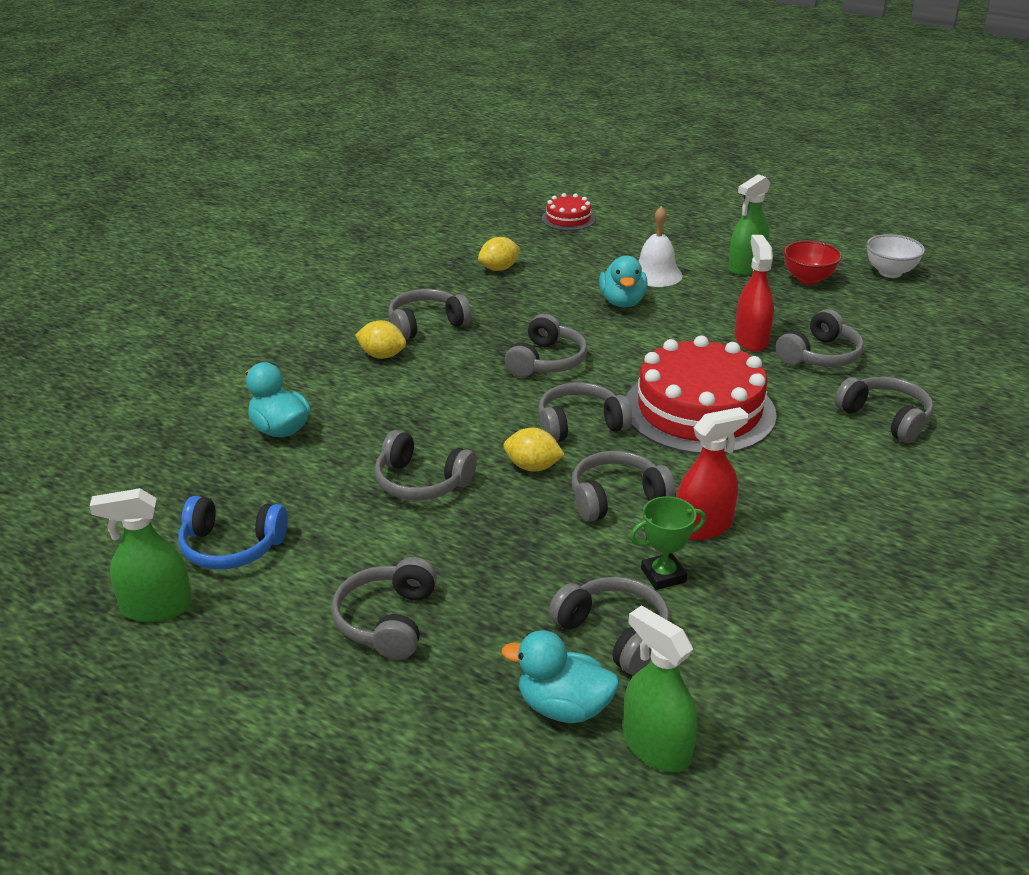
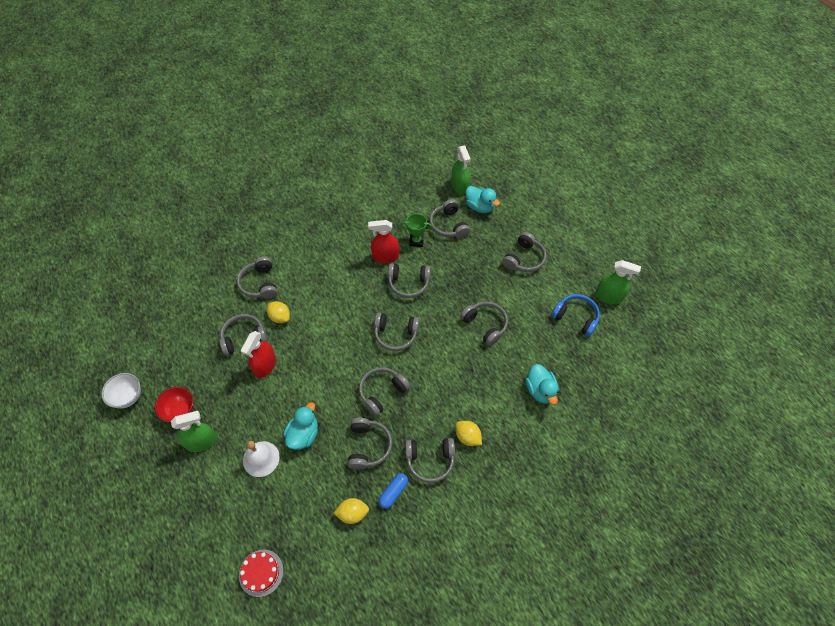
camera: 155 degrees left, 25 degrees up
yellow lemon [503,427,565,472] -> yellow lemon moved to [267,301,290,323]
red cake [626,335,777,455] -> none
none -> grey headphones [348,418,392,469]
none -> blue capsule [379,473,408,509]

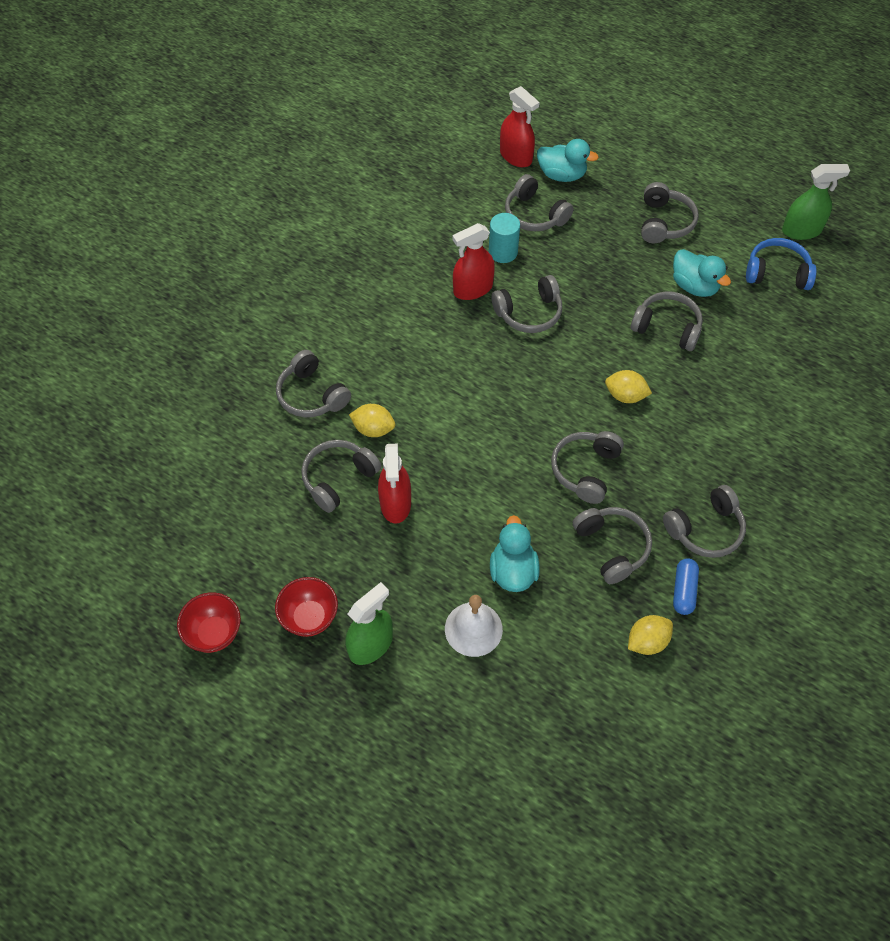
camera: 25 degrees left, 0 degrees up
white bowl [101,373,141,408] -> red bowl [177,592,241,653]
red cake [239,550,283,597] -> none
grey headphones [374,312,420,351] -> none
green trophy [400,214,433,247] -> turquoise cylinder [489,213,520,263]
green spray bottle [451,146,471,195] -> red spray bottle [500,86,540,167]
yellow lemon [456,421,482,446] -> yellow lemon moved to [605,370,652,403]
turquoise duck [525,364,559,404] -> turquoise duck moved to [673,249,731,297]

